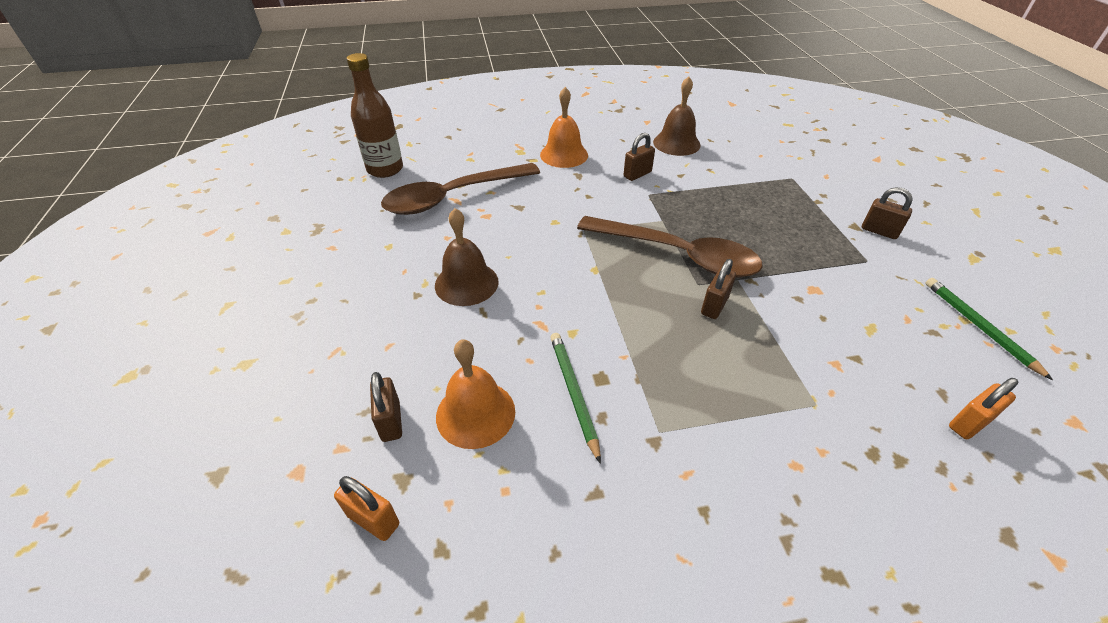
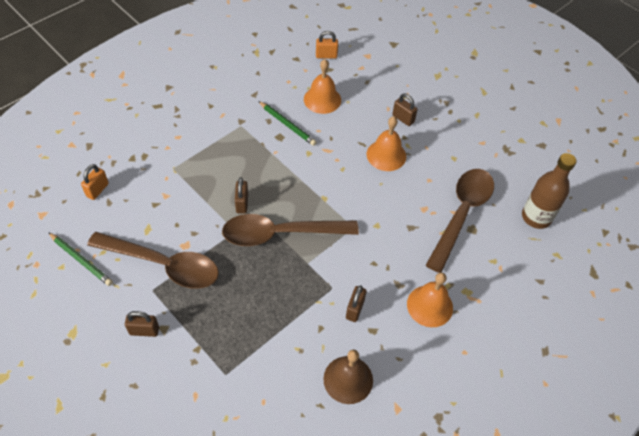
camera: 145 degrees right, 10 degrees up
brown padlock [370,372,402,442] -> brown padlock moved to [392,93,417,126]
brown bell [435,208,499,306] -> orange bell [367,116,406,171]
none -> brown spoon [87,232,219,289]

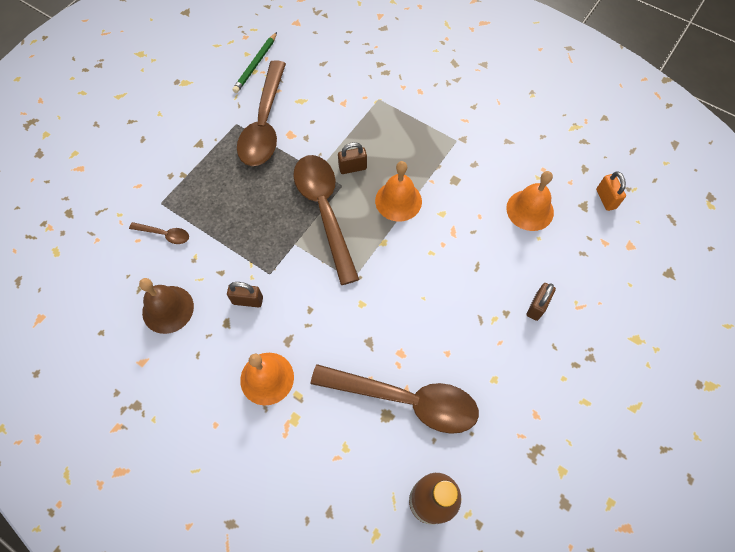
camera: 80 degrees right, 10 degrees up
orange padlock [81,164,109,200] -> none
brown padlock [125,311,159,337] -> none
green pencil [258,101,317,146] -> none
orange bell [367,116,406,171] -> orange bell moved to [375,161,422,221]
none -> brown spoon [129,222,189,244]

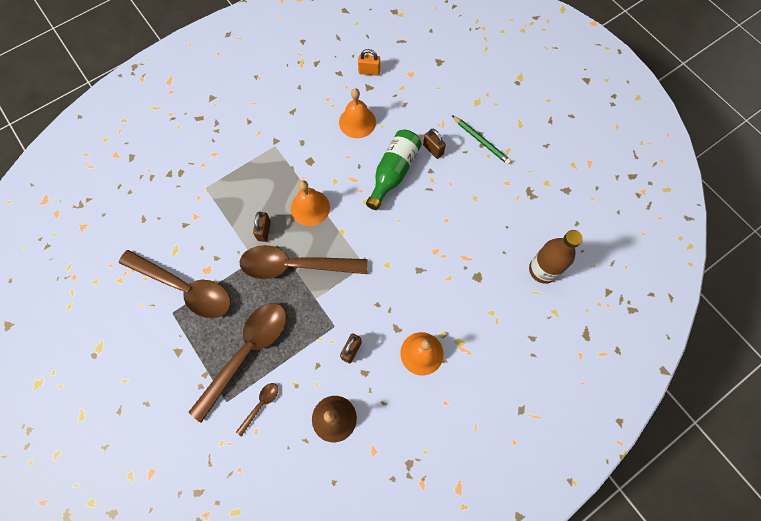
camera: 70 degrees left, 5 degrees up
green pencil [232,32,277,93] -> green pencil moved to [452,115,511,165]
brown spoon [311,364,479,434] -> brown spoon moved to [188,303,287,423]
none -> green bottle [366,130,422,210]

